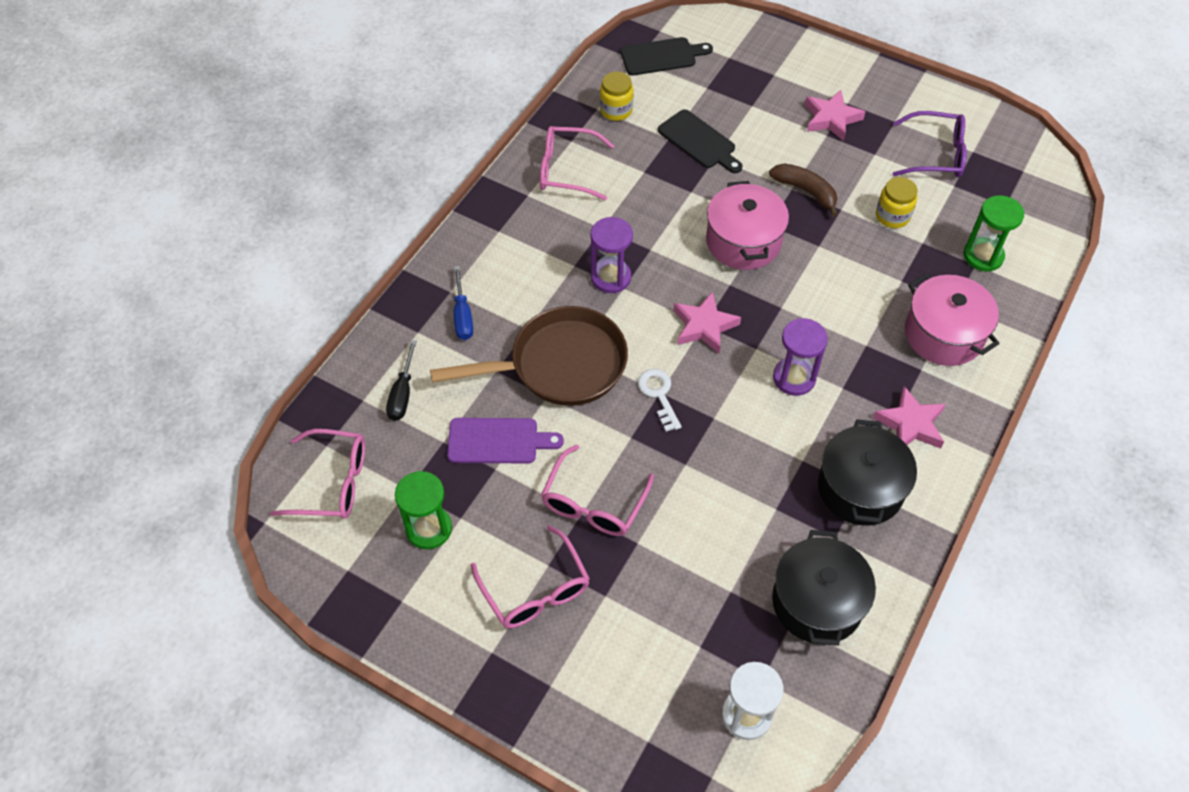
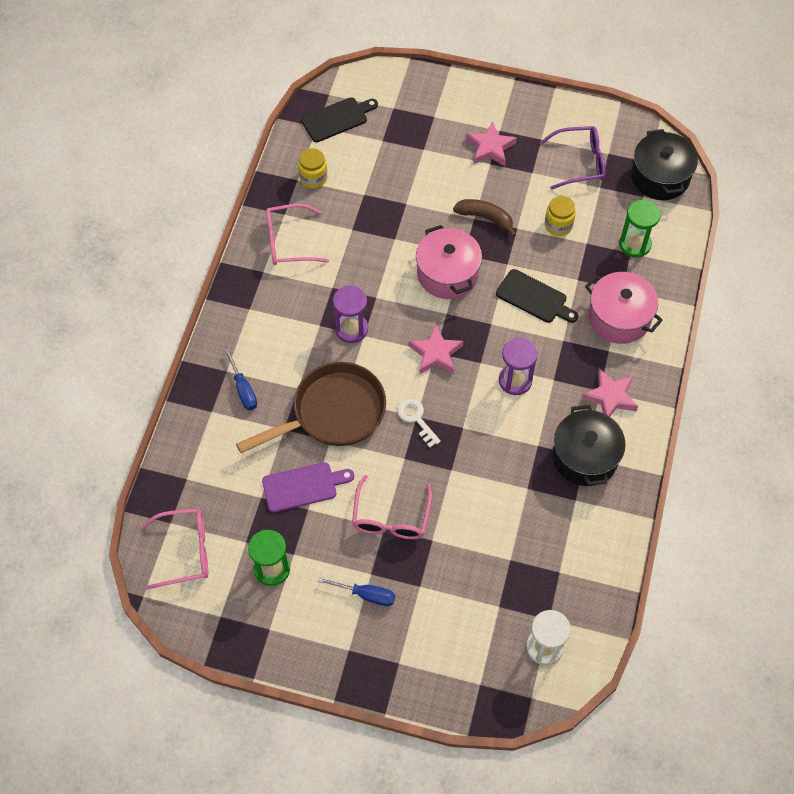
camera: 15 degrees left, 5 degrees up
black screwdriver [386,340,417,421] -> none
pink glasses [471,525,590,629] -> blue screwdriver [318,577,395,606]
black cutting board [658,109,743,173] -> black cutting board moved to [496,269,578,323]
black pot [772,530,876,646] -> black pot moved to [631,129,698,200]

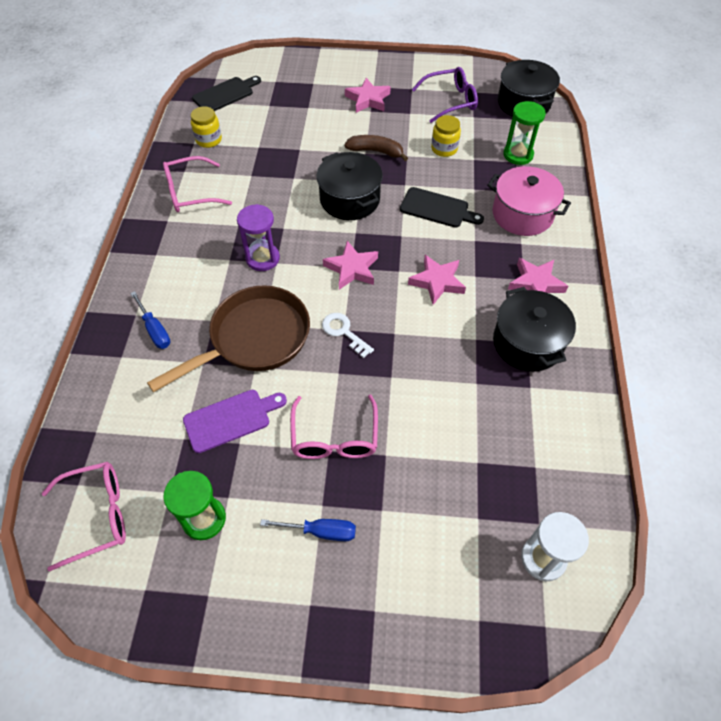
camera: 10 degrees left, 5 degrees down
pink pot [416,225,482,299] -> black pot [316,152,383,220]
purple hourglass [499,338,538,395] -> pink star [408,255,466,305]

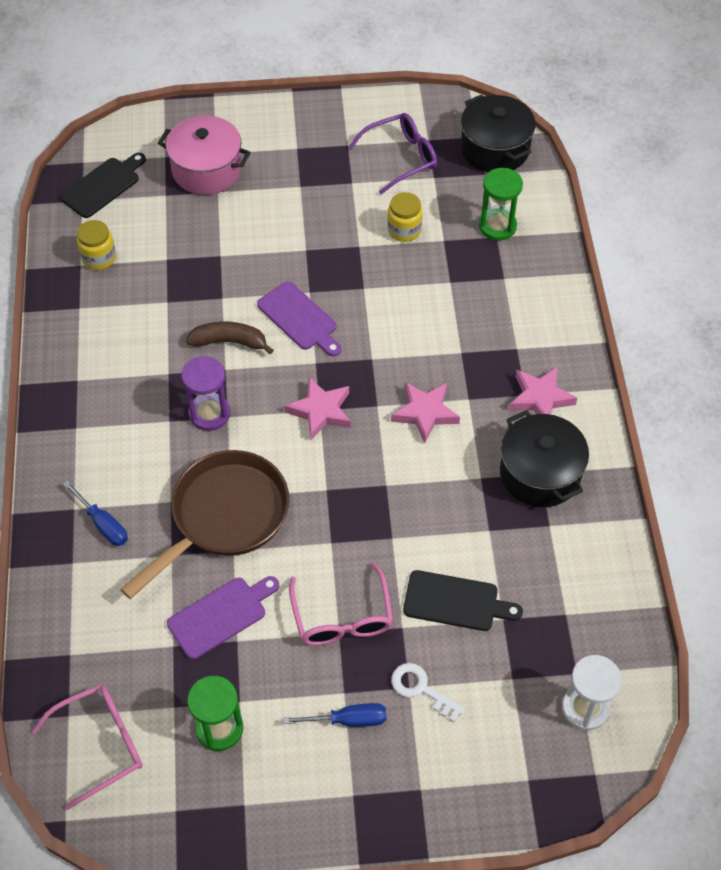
camera: 10 degrees left, 0 degrees up
pink glasses [163,156,232,212] -> none
black pot [316,152,383,220] -> purple cutting board [257,281,341,356]
white key [322,313,374,358] -> white key moved to [391,663,465,723]
brown banana [344,135,408,161] -> brown banana moved to [186,322,274,354]
pink star [345,78,391,113] -> none
black cutting board [400,187,484,228] -> black cutting board moved to [403,570,523,631]
pink pot [487,166,571,236] -> pink pot moved to [158,116,251,195]

